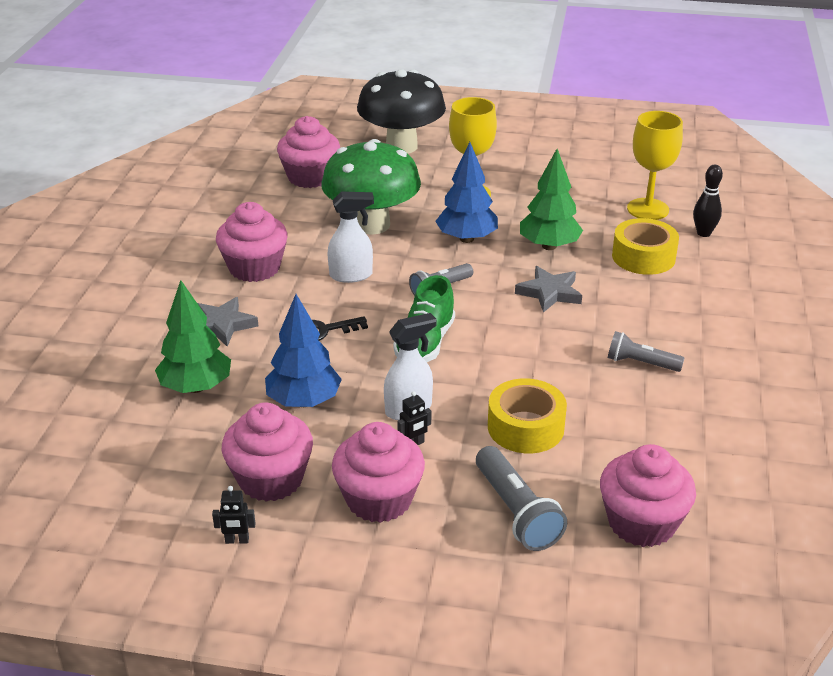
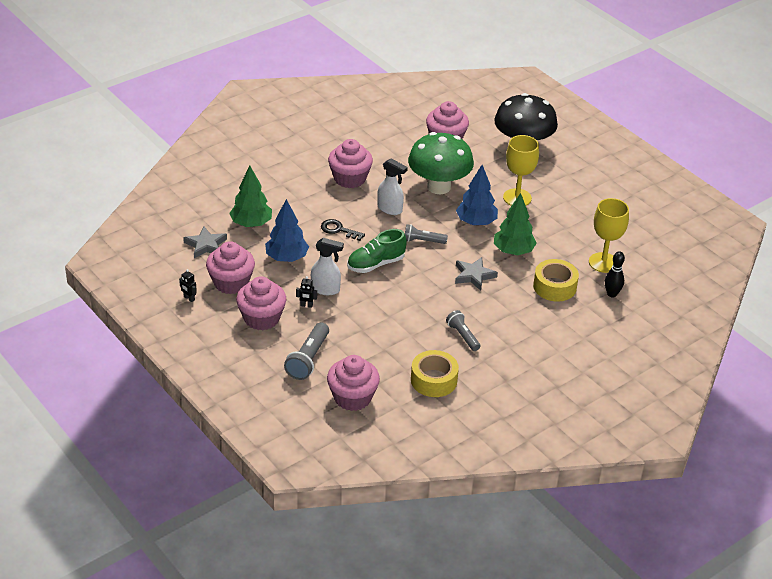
camera: 40 degrees right, 5 degrees up
grey star [197,297,258,347] -> grey star moved to [183,227,227,258]
yellow tape [488,378,567,453] -> yellow tape moved to [411,350,459,397]

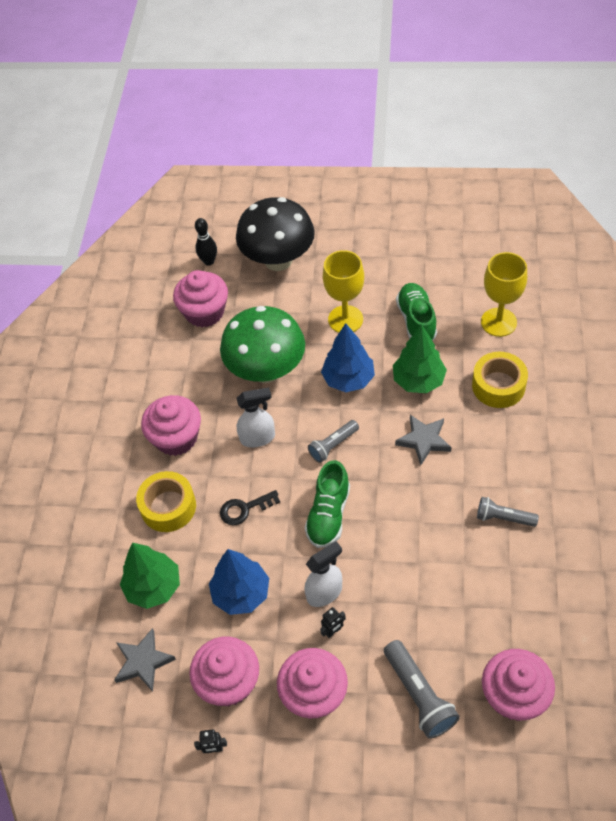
camera: 40 degrees left, 15 degrees up
yellow tape [411,350,459,397] -> yellow tape moved to [136,471,196,532]
black bowling pin [605,251,625,298] -> black bowling pin moved to [195,218,217,266]
none -> green shoe [396,283,437,340]

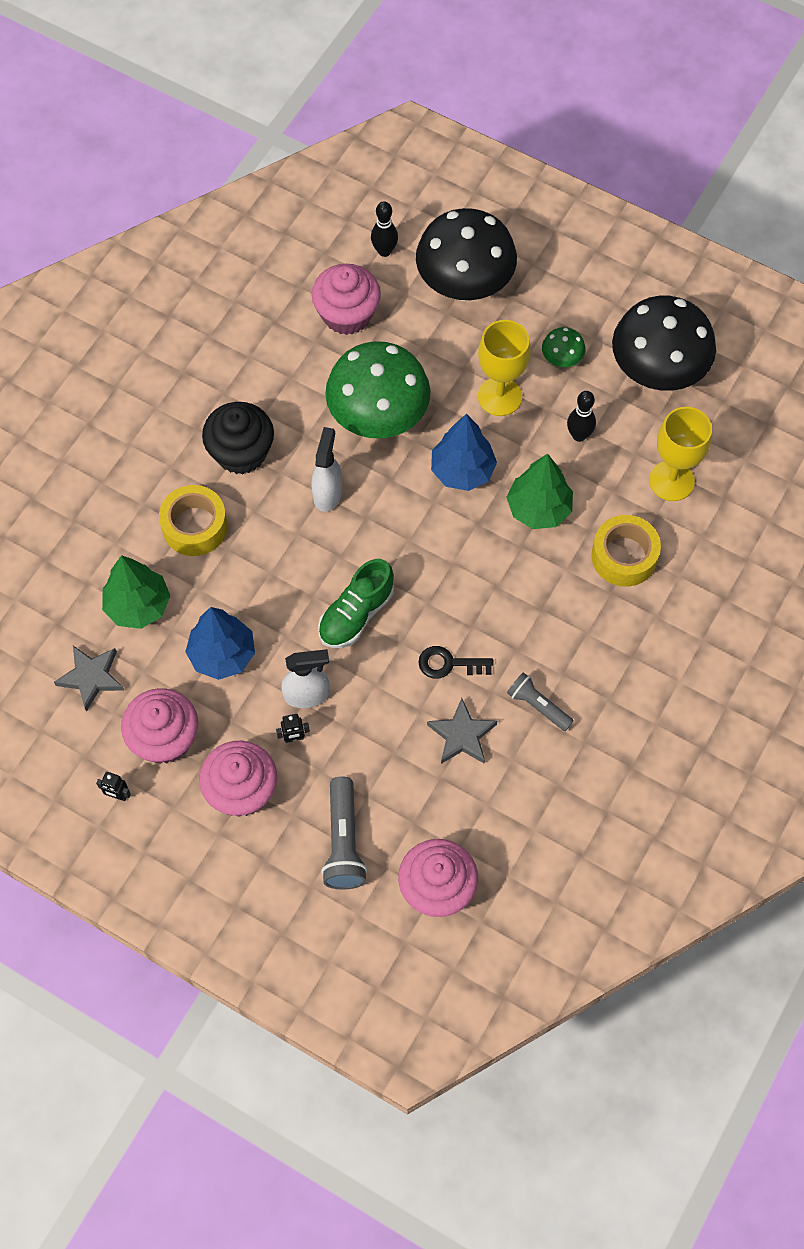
camera: 20 degrees right, 10 degrees up
pink cupcake [141,395,201,456] -> black cupcake [202,402,274,474]
black key [220,490,280,525] -> black key moved to [418,646,493,678]
white spray bottle [236,387,275,448] -> white spray bottle turned 90 degrees counterclockwise [312,427,342,512]
grey flashlight [308,420,359,463] -> none
grey star [395,415,451,465] -> grey star moved to [427,698,497,764]
green shoe [396,283,437,340] -> black bowling pin [567,391,596,442]
none -> green mushroom [542,327,585,367]
none -> black mushroom [612,296,716,391]

